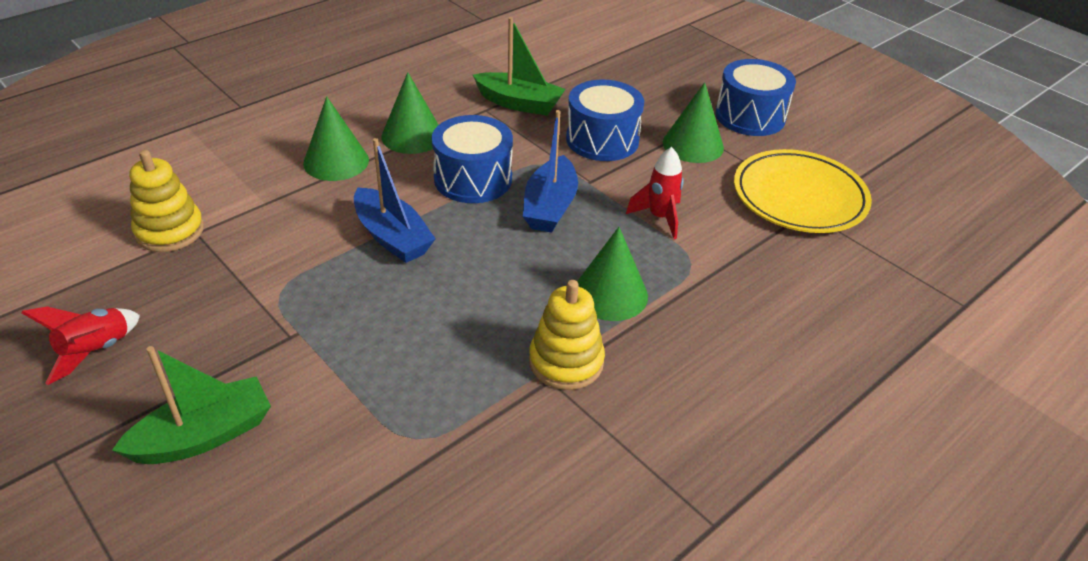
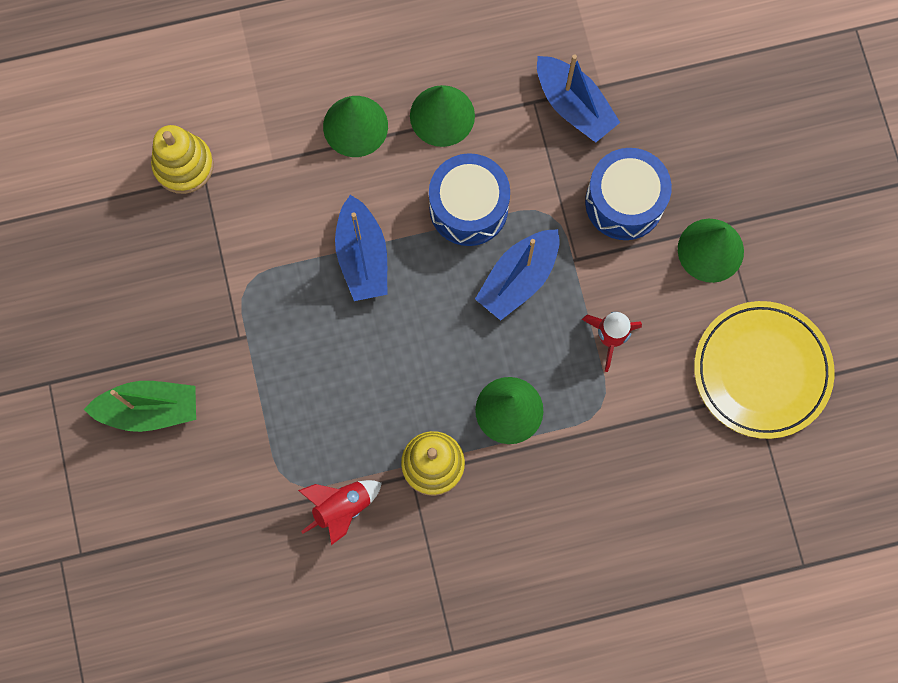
camera: 30 degrees right, 35 degrees up
red rocket [21,307,140,385] -> red rocket moved to [298,480,382,545]
green boat [473,17,565,116] -> blue boat [537,54,620,143]
blue drum [716,59,796,136] -> none

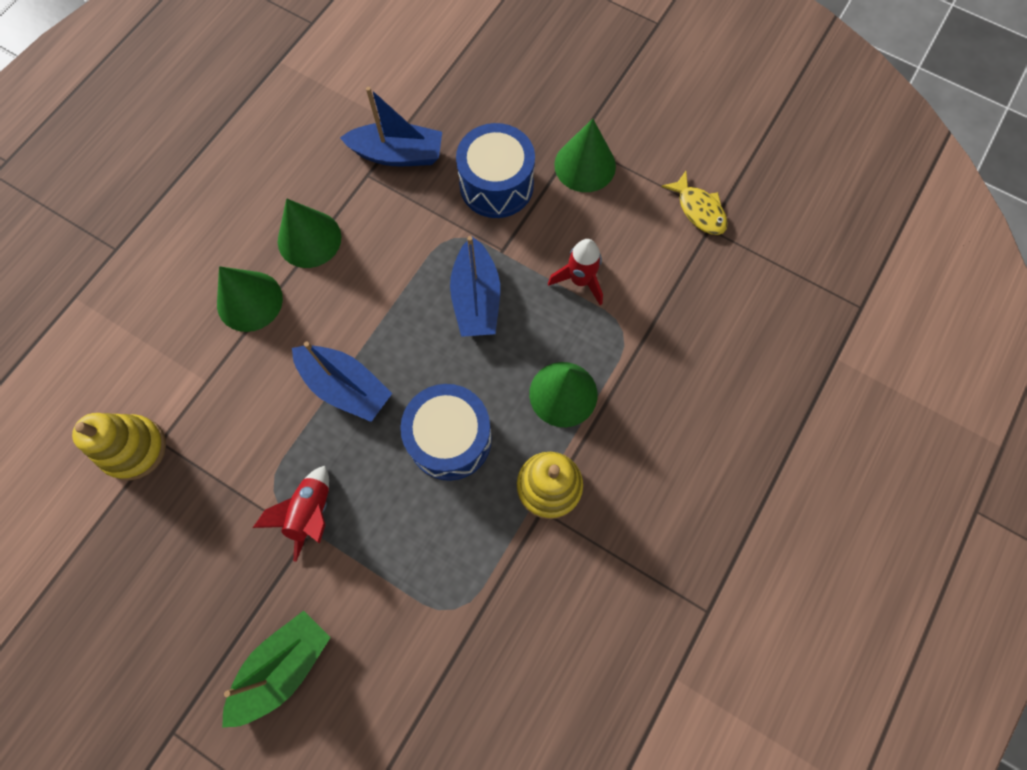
camera: 45 degrees left, 5 degrees down
red rocket [298,480,382,545] -> red rocket moved to [253,466,329,562]
blue drum [429,153,510,246] -> blue drum moved to [400,384,492,481]
yellow plate [694,301,835,439] -> yellow fish [661,171,728,235]

